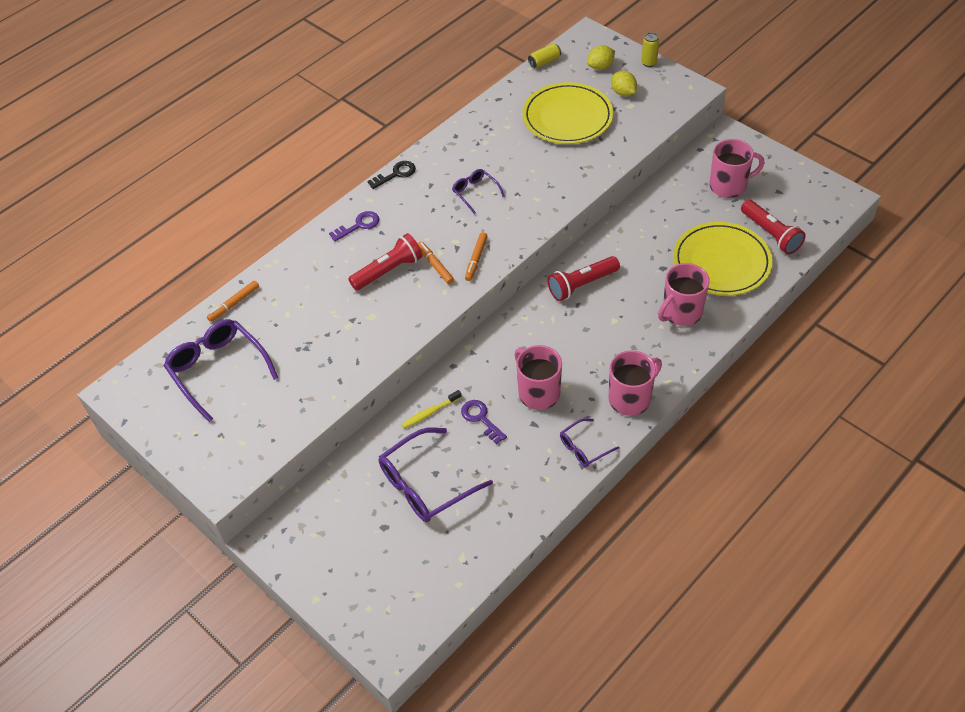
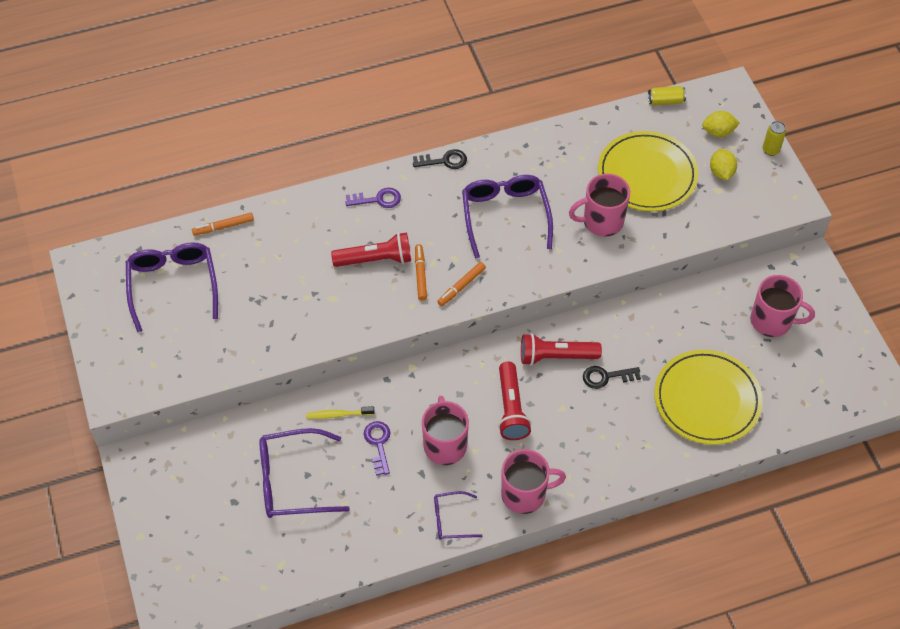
camera: 25 degrees right, 5 degrees up
purple glasses [452,169,505,214] -> purple glasses [462,175,553,259], size x1.88
pink mug [658,263,710,326] -> pink mug moved to [569,174,630,237]
red flashlight [741,200,806,254] -> red flashlight moved to [498,362,531,440]
none -> black key [583,366,641,389]

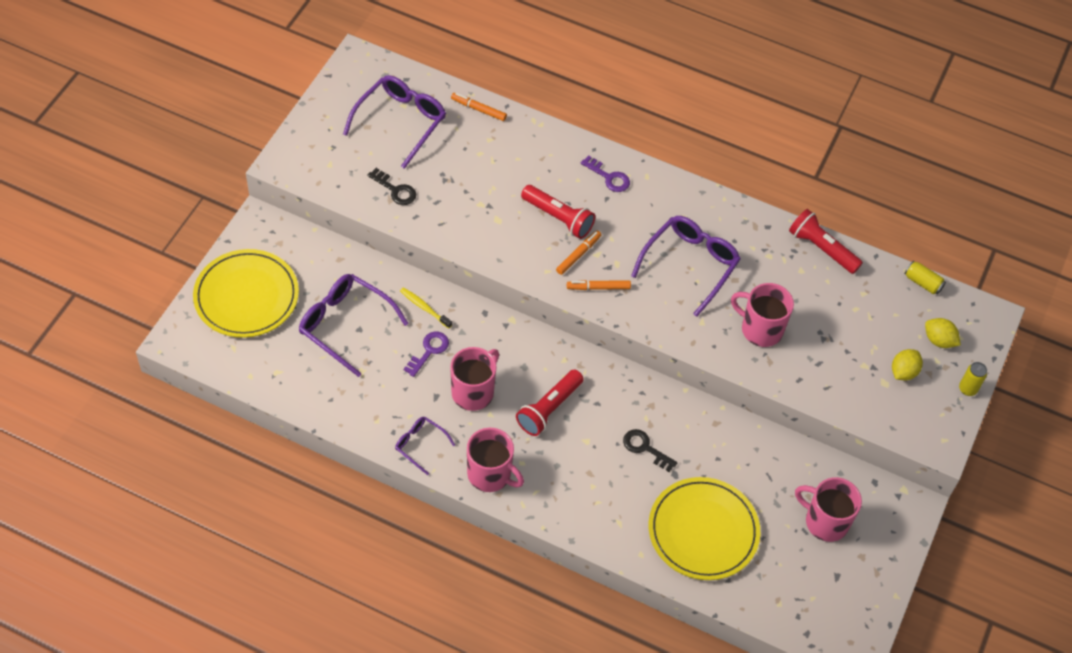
camera: 40 degrees right, 0 degrees up
black key [413,149,467,169] -> black key moved to [368,168,416,205]
red flashlight [521,333,602,366] -> red flashlight moved to [789,209,863,274]
yellow plate [598,131,698,211] -> yellow plate moved to [193,249,299,338]
pink mug [751,275,815,337] -> pink mug turned 150 degrees clockwise [795,477,862,542]

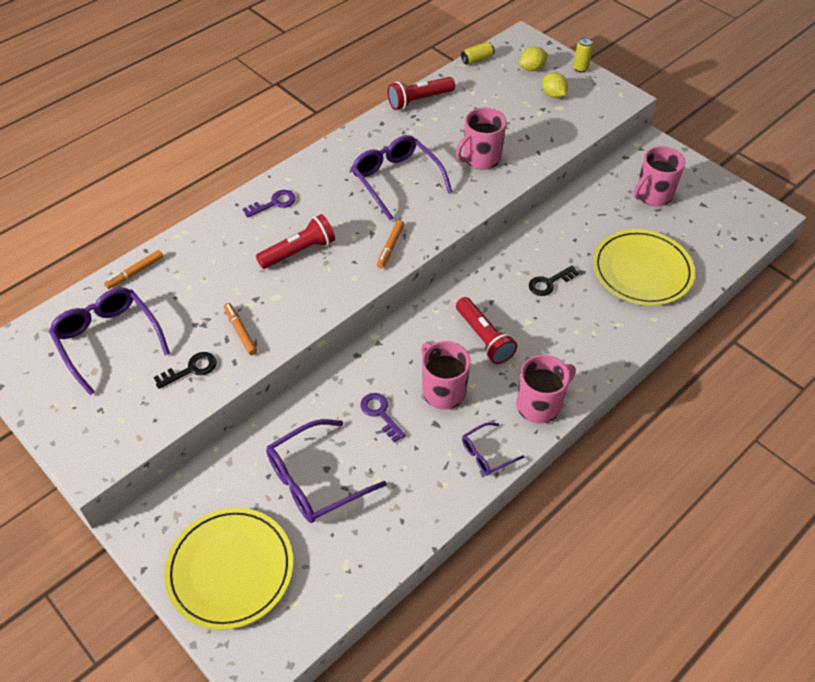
camera: 65 degrees left, 5 degrees down
yellow toothbrush [400,287,452,329] -> none
orange marker [556,231,601,275] -> orange marker moved to [224,303,257,355]

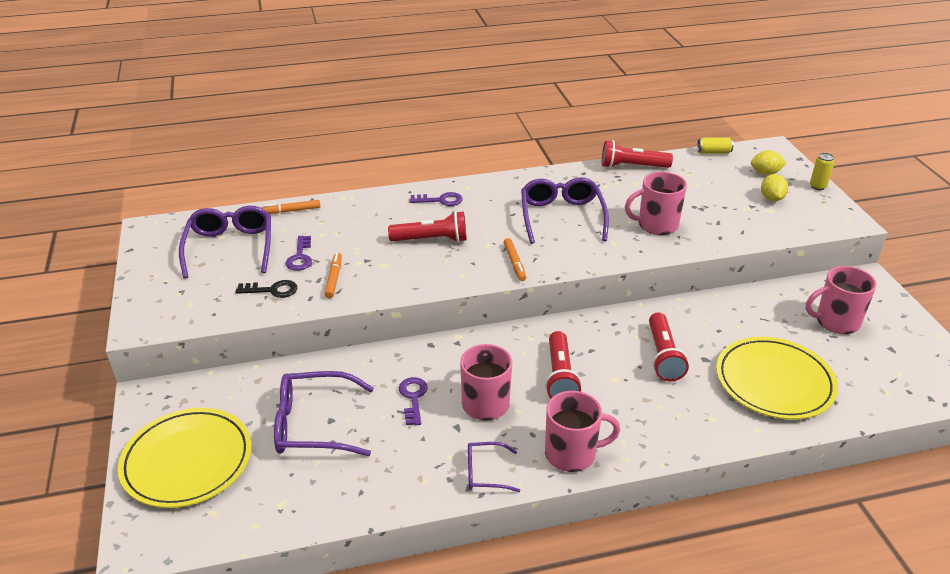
camera: 30 degrees right, 15 degrees down
orange marker [377,220,404,269] -> orange marker turned 60 degrees counterclockwise [504,238,526,281]
black key [529,265,579,296] -> red flashlight [649,312,689,381]
none -> purple key [286,236,312,271]

